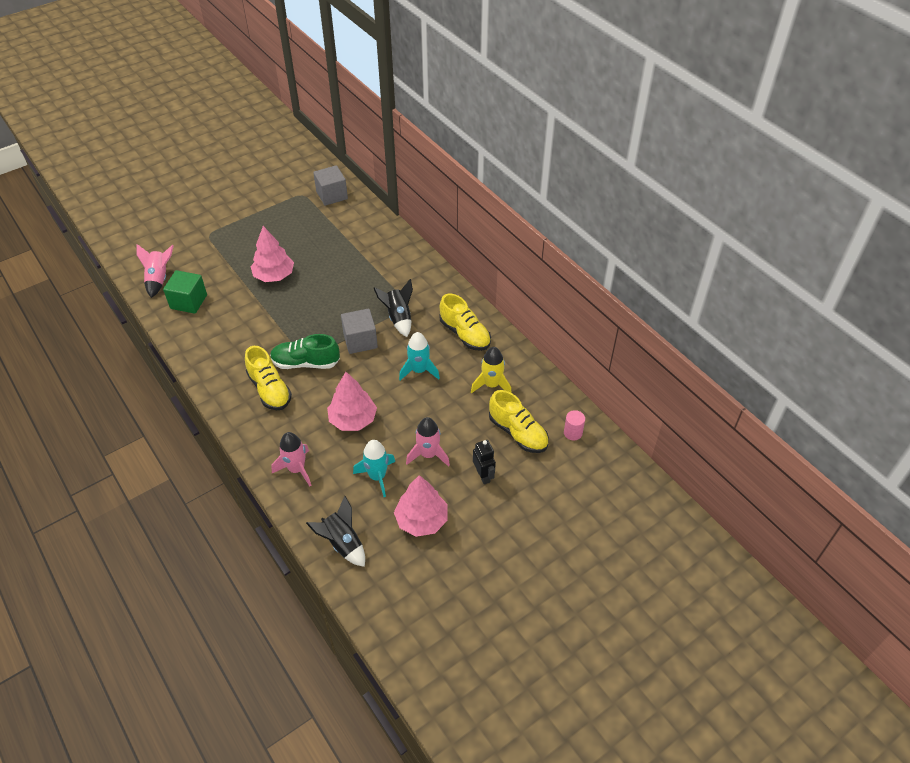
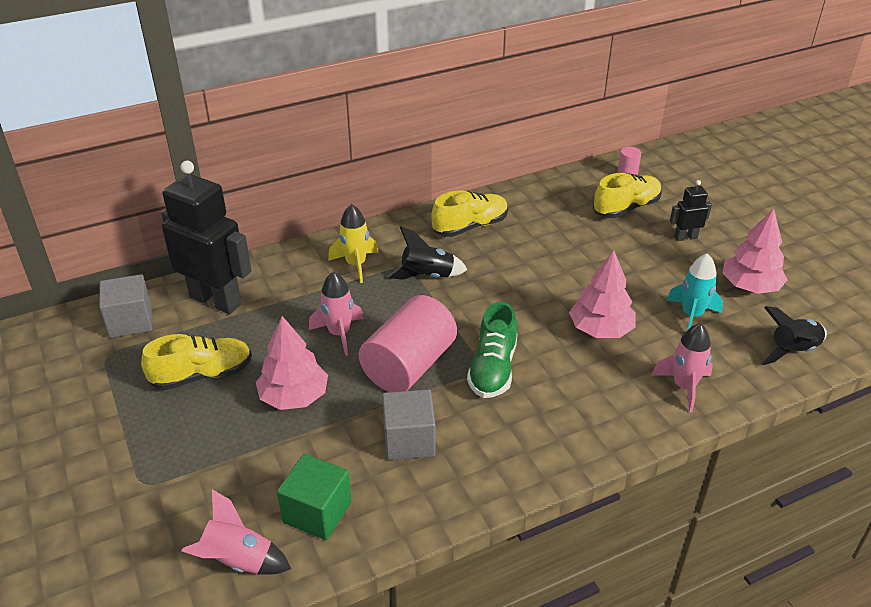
camera: 80 degrees left, 10 degrees down
yellow shoe [245,346,292,410] -> yellow shoe moved to [141,334,252,390]
grey cube [341,309,378,354] -> grey cube moved to [382,389,435,460]
turquoise rocket [399,332,440,380] -> none
pink rocket [406,417,450,467] -> pink rocket moved to [309,271,363,356]
yellow rocket [471,347,512,393] -> yellow rocket moved to [328,204,379,283]
none -> black robot [161,160,252,314]
none -> pink cylinder [359,295,457,392]

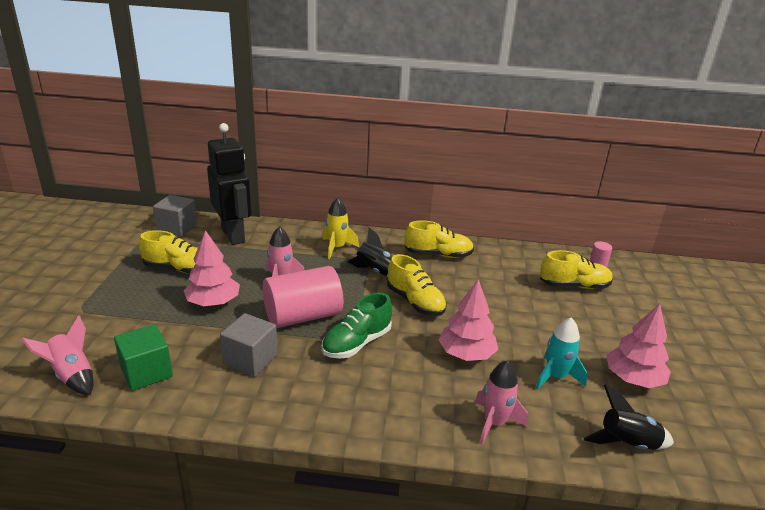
camera: 30 degrees right, 10 degrees down
black robot [670,180,712,241] -> none
none -> yellow shoe [387,254,447,316]

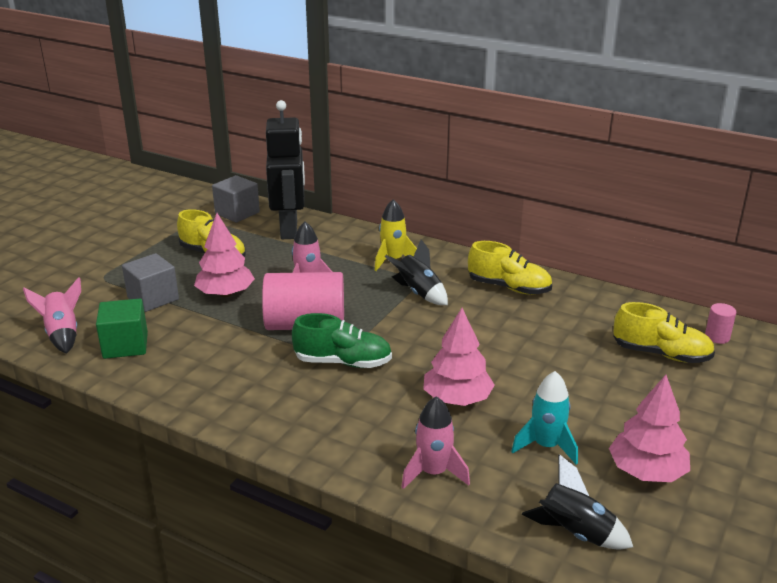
camera: 25 degrees right, 0 degrees up
grey cube [220,313,278,377] -> grey cube moved to [122,253,179,312]
green shoe [322,293,392,358] -> green shoe turned 150 degrees counterclockwise [292,313,392,368]
yellow shoe [387,254,447,316] -> none

